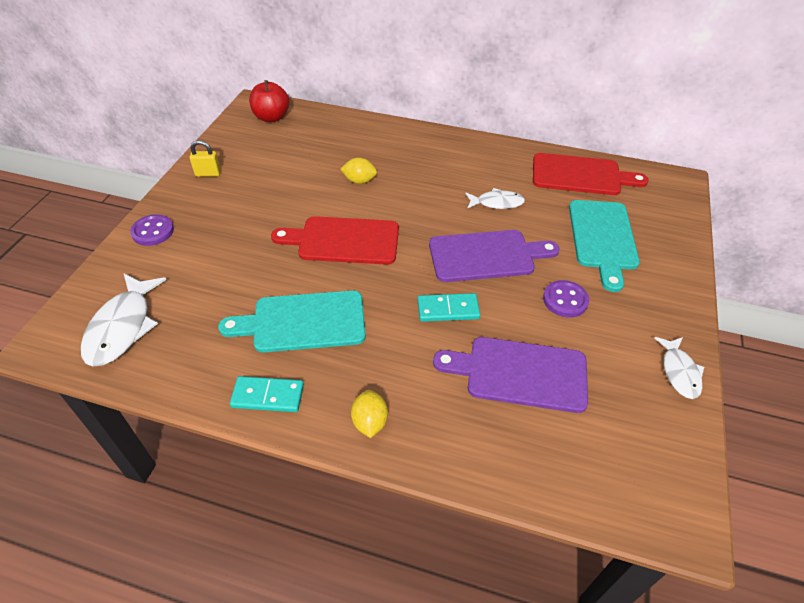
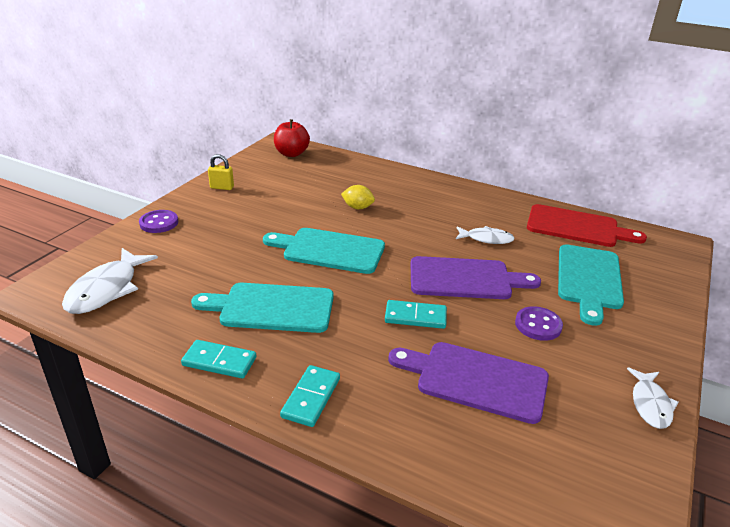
camera: 10 degrees right, 15 degrees down
red cutting board [271,216,399,265] -> turquoise cutting board [263,228,385,274]
yellow lemon [351,390,388,438] -> turquoise domino [280,365,340,427]

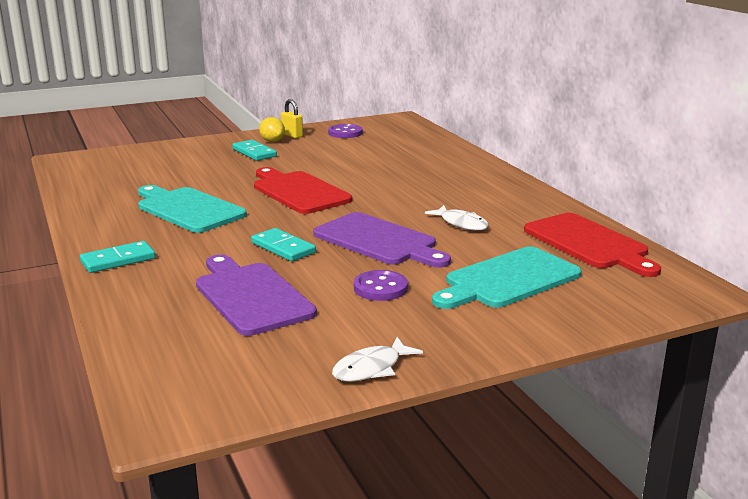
camera: 40 degrees right, 10 degrees down
white fish [62,248,158,314] -> none
purple button [139,210,178,233] -> purple button moved to [328,124,363,138]
turquoise domino [181,340,256,379] -> turquoise domino moved to [232,140,277,161]
turquoise cutting board [263,228,385,274] -> red cutting board [254,167,352,214]
red apple [274,119,310,157] -> none
yellow lemon [341,185,375,209] -> yellow lemon moved to [259,117,285,142]

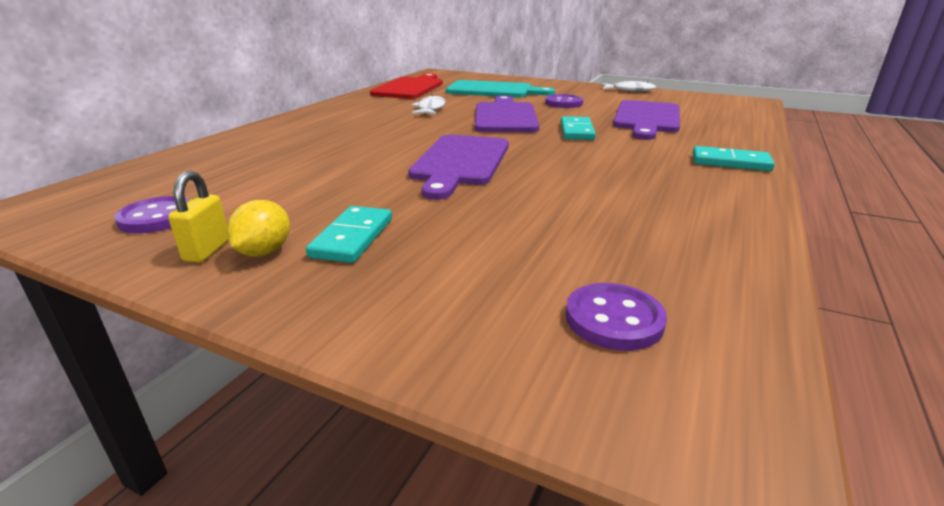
camera: 130 degrees left, 5 degrees up
turquoise cutting board [138,185,247,233] -> none
red cutting board [254,167,352,214] -> purple cutting board [408,135,509,200]
none -> purple button [566,283,667,351]

